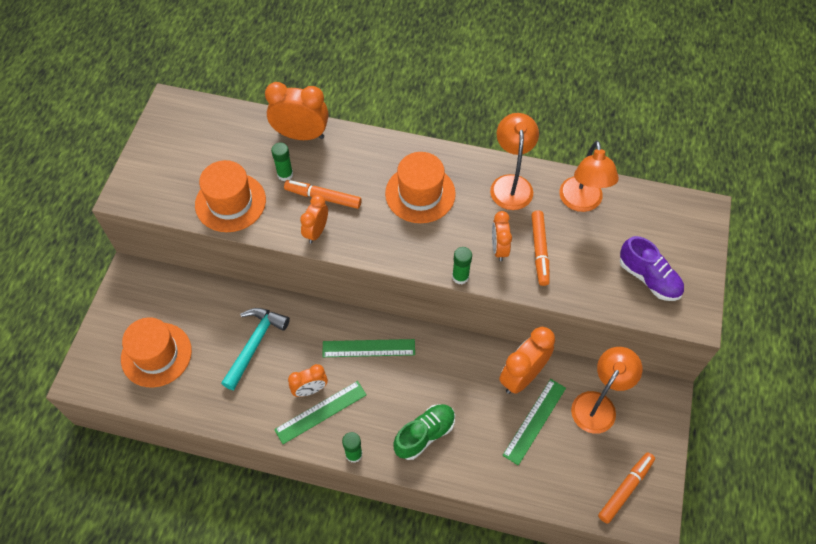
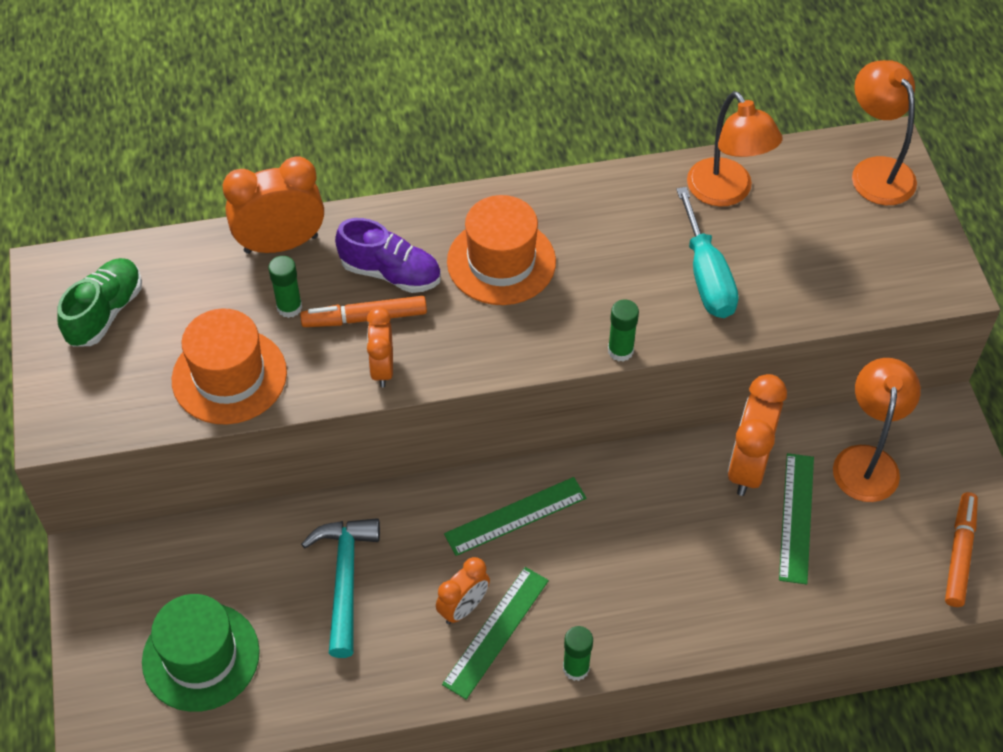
camera: 25 degrees left, 5 degrees down
orange hat [121,317,192,387] -> green hat [142,594,260,712]
green shoe [393,404,455,460] -> green shoe moved to [57,258,142,347]
orange lamp [490,113,539,210] -> orange lamp moved to [852,60,917,205]
orange clock [492,211,512,261] -> none
orange marker [531,211,550,286] -> turquoise screwdriver [676,187,738,318]
purple shoe [620,236,684,301] -> purple shoe moved to [335,218,441,293]

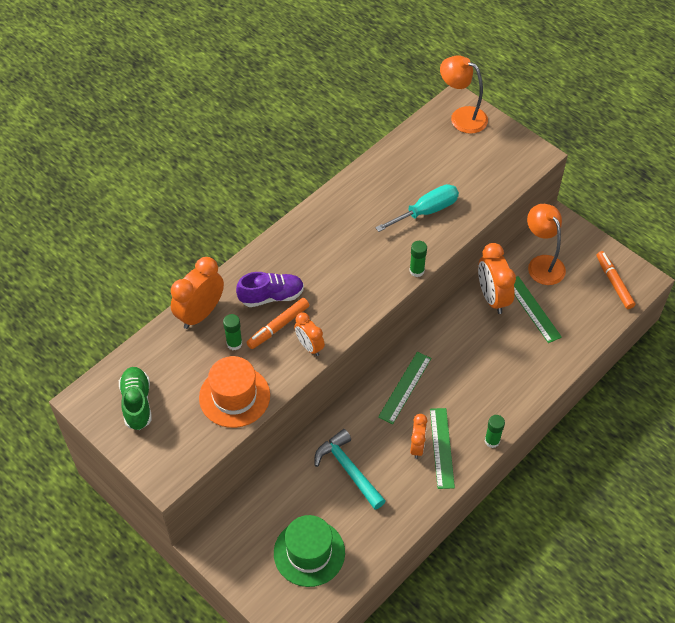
camera: 35 degrees left, 0 degrees up
orange hat [447,195,556,305] -> none
turquoise screwdriver [676,187,738,318] -> turquoise screwdriver turned 75 degrees counterclockwise [375,184,459,232]
orange lamp [687,91,782,207] -> none

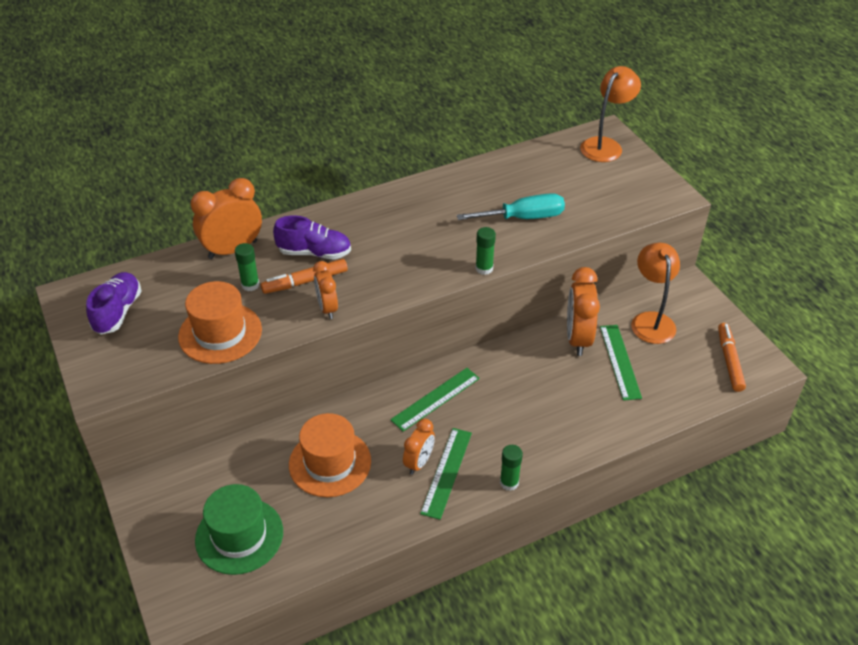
camera: 20 degrees right, 10 degrees down
green shoe [119,367,152,430] -> purple shoe [86,272,142,335]
turquoise hammer [315,429,386,510] -> orange hat [289,413,371,497]
orange lamp [440,56,488,134] -> orange lamp turned 75 degrees clockwise [580,66,641,162]

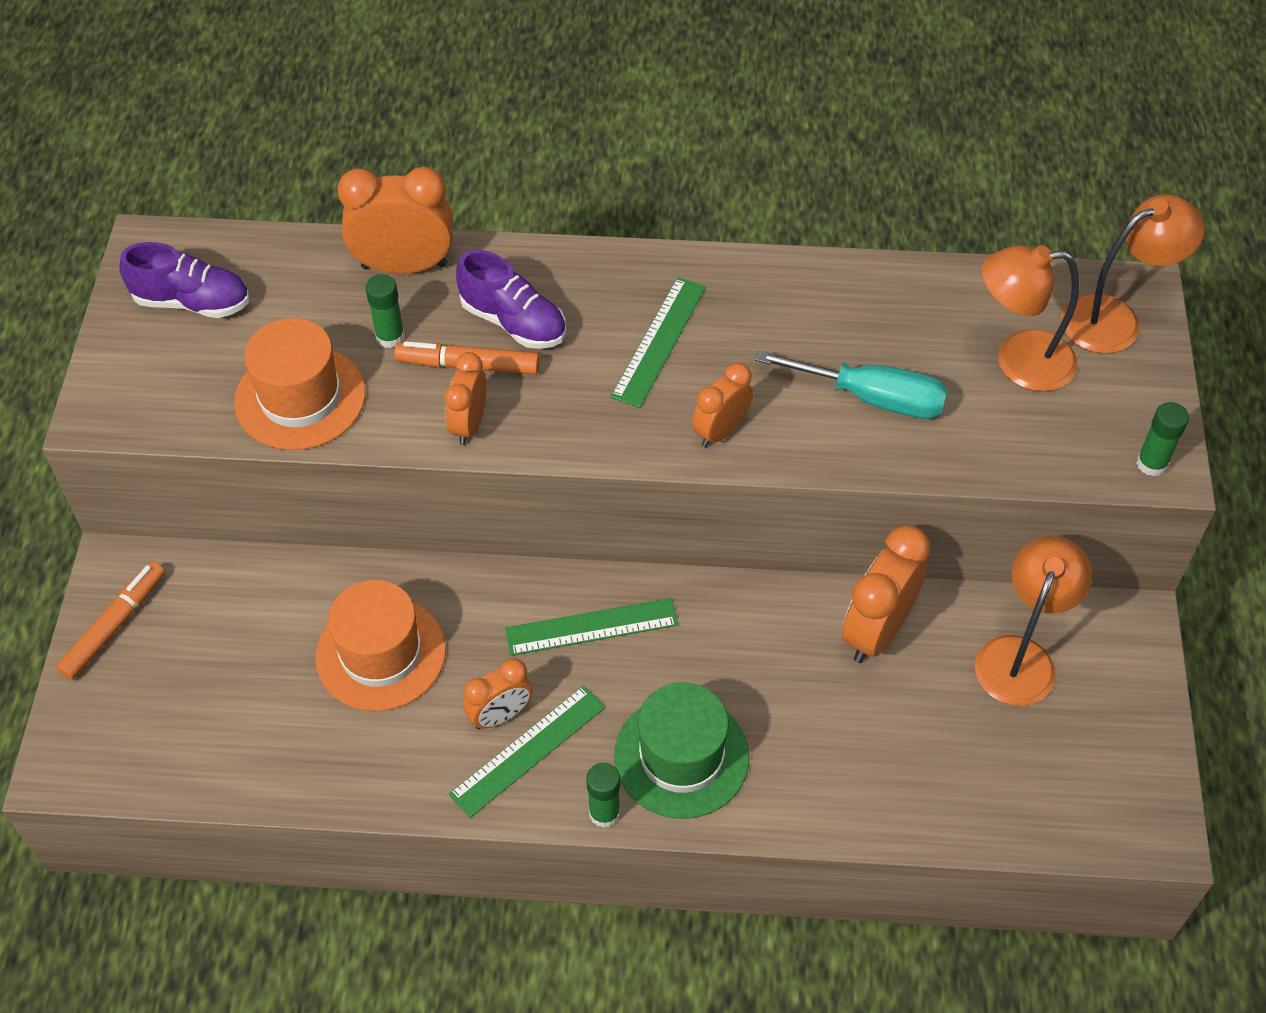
camera: 30 degrees right, 10 degrees up
purple shoe [86,272,142,335] -> purple shoe turned 60 degrees clockwise [119,242,249,318]
green hat [195,484,283,575] -> green hat moved to [614,682,749,819]
green glue stick [475,227,496,275] -> green glue stick moved to [1136,402,1189,476]
green ruler [600,325,642,401] -> green ruler moved to [611,277,706,408]
orange marker [718,323,746,392] -> orange marker moved to [56,561,165,680]
none -> orange clock [692,363,753,447]
none -> orange lamp [982,245,1079,392]

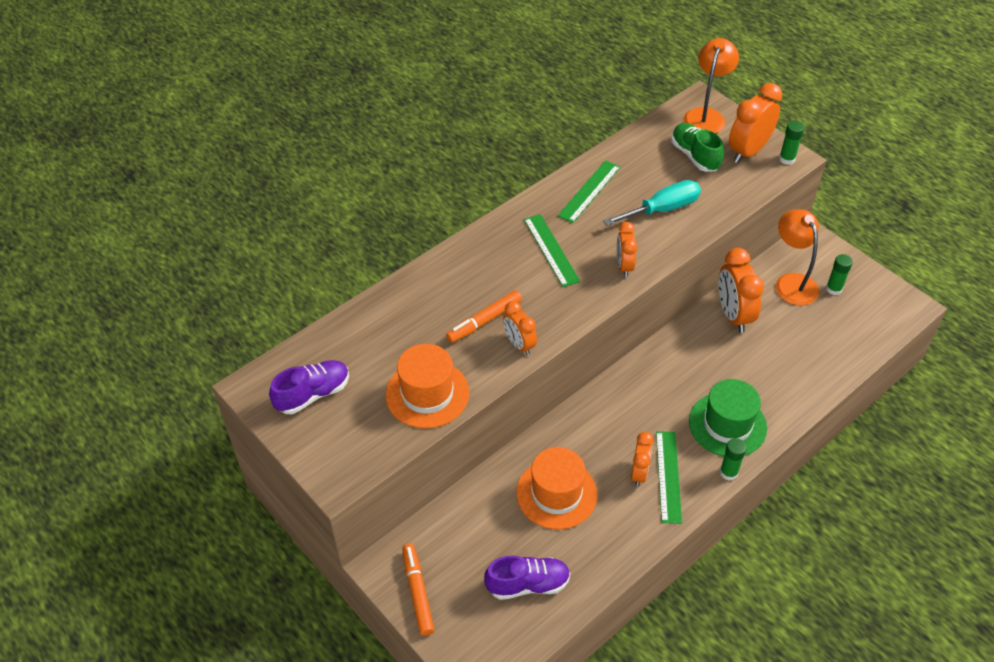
camera: 45 degrees left, 5 degrees down
orange clock [337,167,453,274] -> orange clock moved to [729,83,782,163]
green glue stick [365,274,405,348] -> green glue stick moved to [826,254,853,295]
purple shoe [456,250,566,349] -> purple shoe moved to [484,555,570,600]
green ruler [505,598,678,656] -> green ruler moved to [558,160,621,223]
orange lamp [982,245,1079,392] -> green shoe [671,123,724,172]

